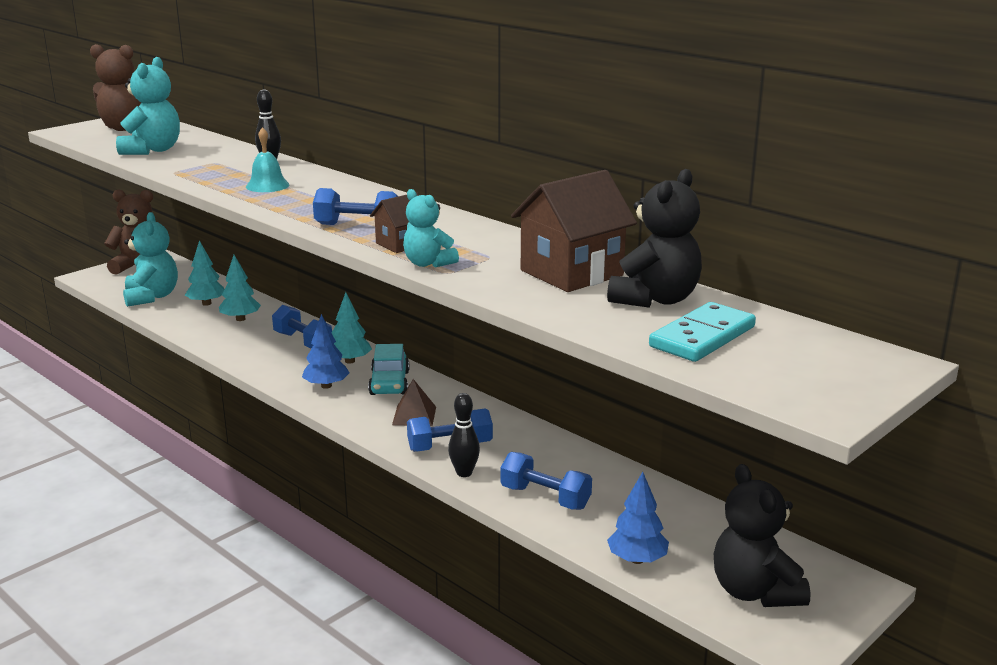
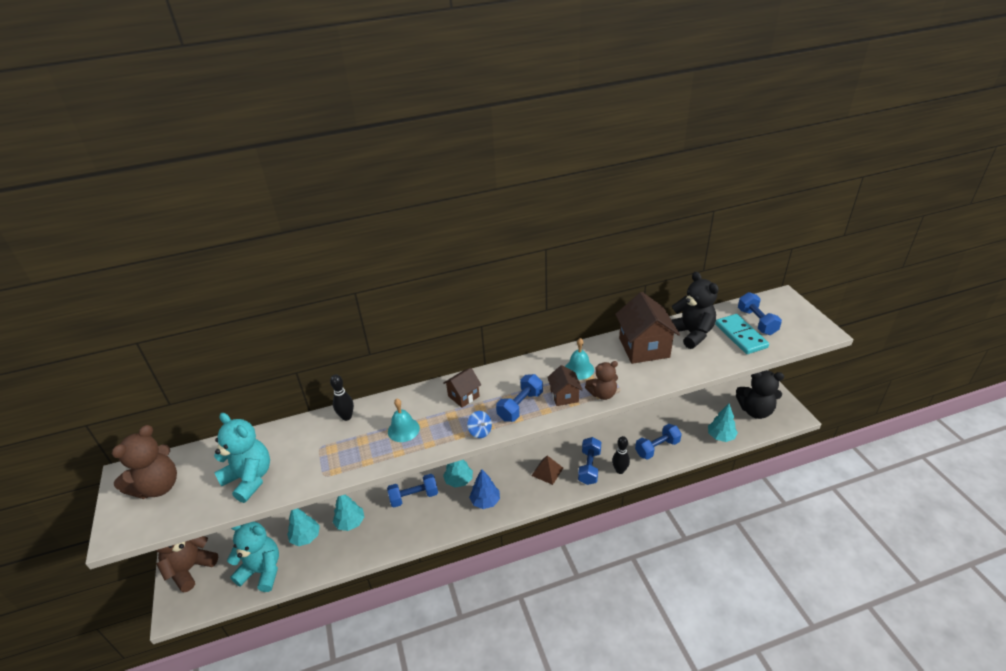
camera: 60 degrees left, 15 degrees up
turquoise car [368,344,409,395] -> none
turquoise teddy bear [403,189,459,267] -> brown teddy bear [585,361,618,400]
blue tree [607,472,669,564] -> turquoise tree [708,404,738,442]
none -> brown house [443,368,481,408]
none -> blue spinning top [467,411,492,438]
none -> turquoise bell [565,338,594,380]
none -> blue dumbbell [738,292,782,335]

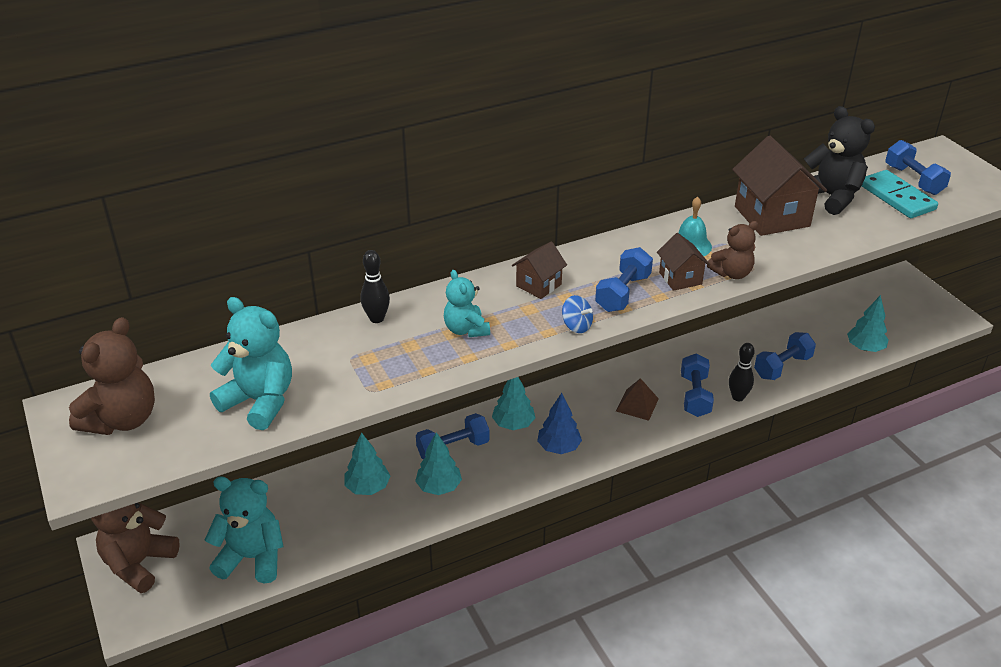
camera: 10 degrees left, 0 degrees up
turquoise tree [287,508,320,546] -> turquoise tree moved to [415,432,462,495]
turquoise bell [388,399,420,442] -> turquoise teddy bear [444,270,490,337]
black teddy bear [736,370,784,419] -> none

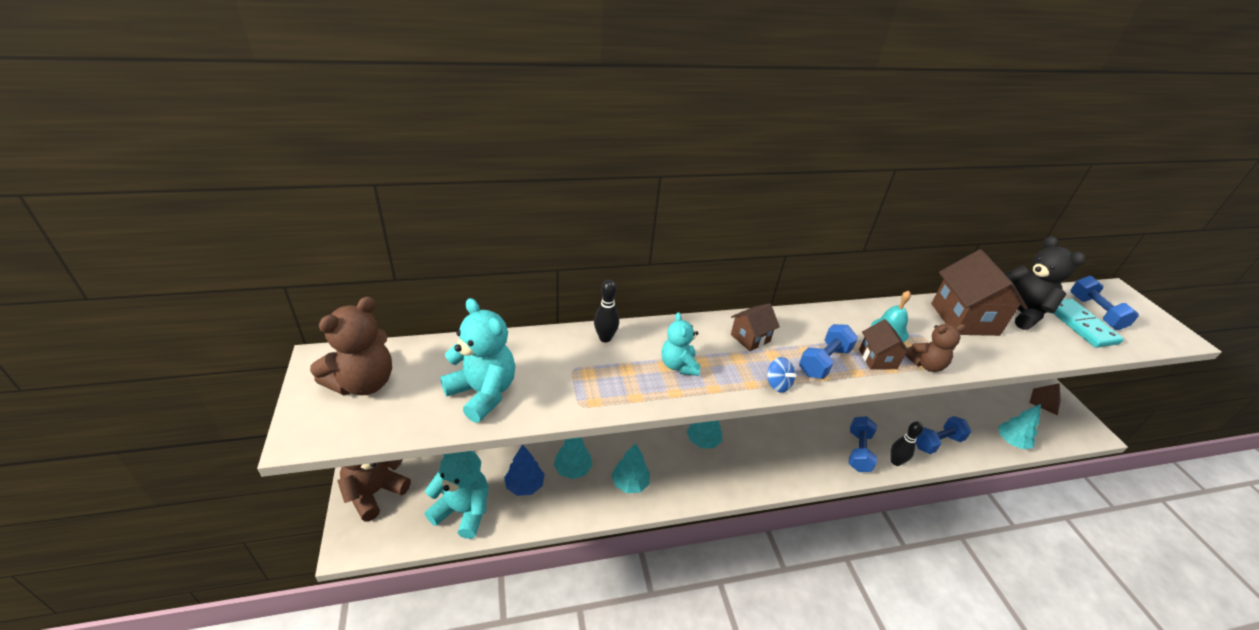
camera: 10 degrees right, 0 degrees up
blue dumbbell [416,413,490,460] -> none
blue tree [537,393,582,454] -> blue tree moved to [504,445,545,496]
brown pyramid [616,378,659,421] -> brown pyramid moved to [1030,383,1061,415]

